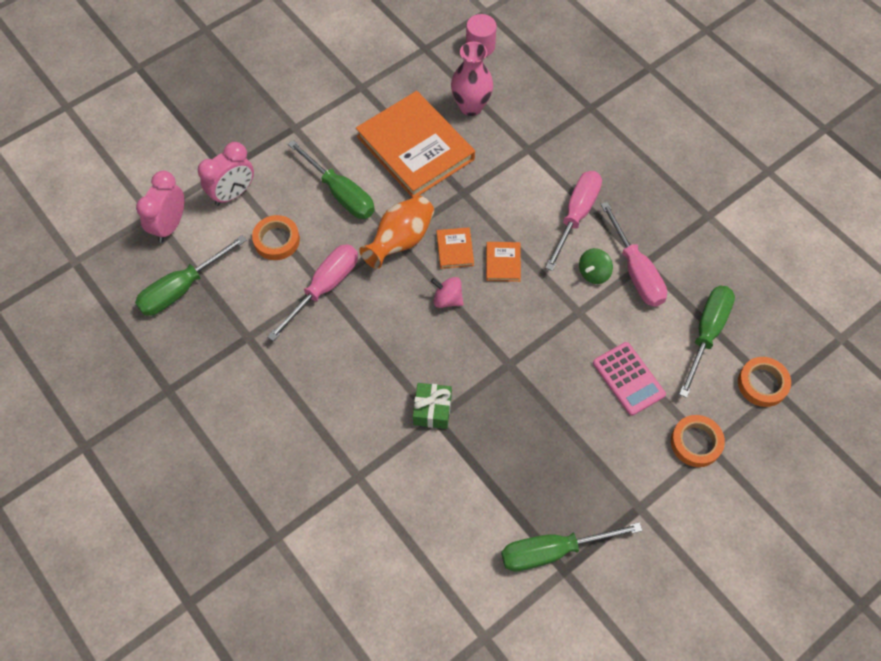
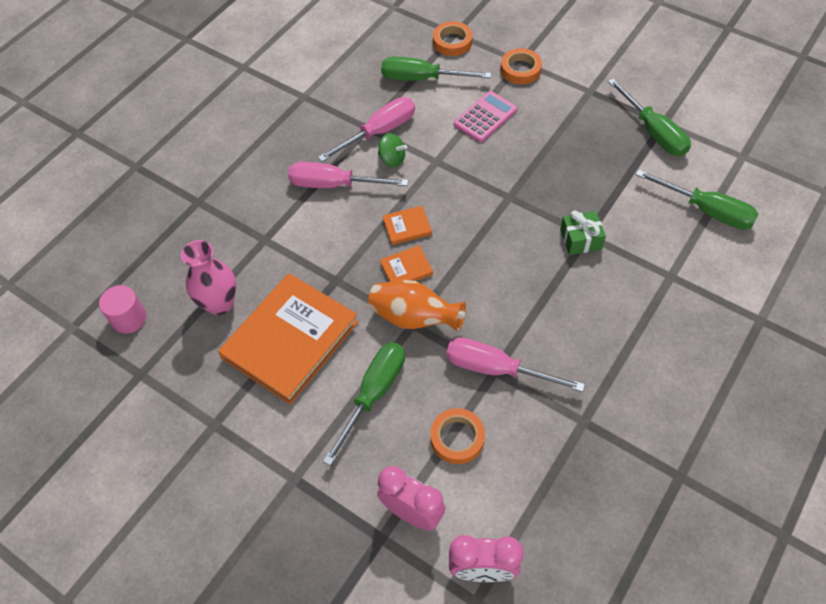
camera: 105 degrees left, 5 degrees down
green screwdriver [135,235,247,316] -> green screwdriver moved to [636,170,758,230]
pink spinning top [431,277,464,308] -> none

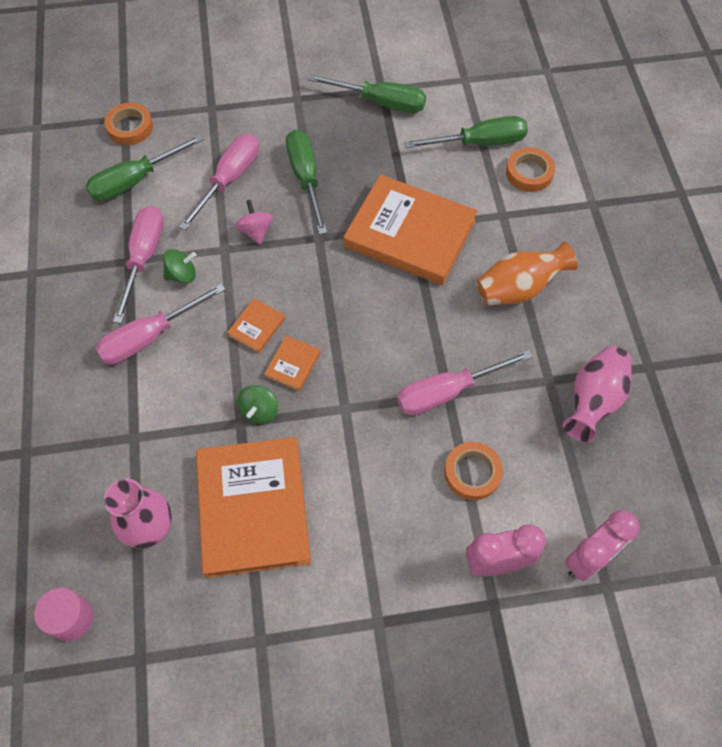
camera: 45 degrees left, 5 degrees up
green screwdriver [323,342,405,466] -> green screwdriver moved to [286,130,327,235]
orange vase [368,280,466,332] -> orange vase moved to [476,241,577,306]
pink calculator [454,91,518,142] -> pink screwdriver [179,134,259,230]
orange tape [500,48,542,84] -> orange tape moved to [506,147,555,192]
green gift [560,211,606,255] -> orange book [344,174,478,285]
none -> pink spinning top [236,200,273,245]
none -> green spinning top [238,385,278,424]
none -> pink vase [562,346,632,442]

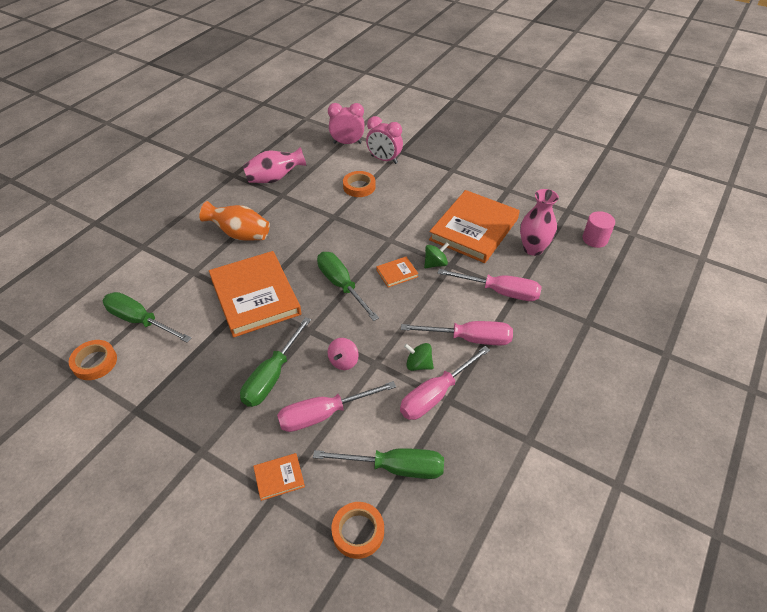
camera: 140 degrees left, 15 degrees down
orange book [227,298,285,353] -> orange book moved to [253,453,305,501]
green screwdriver [308,74,426,113] -> green screwdriver moved to [317,252,379,321]
pink screwdriver [397,350,533,415] -> pink screwdriver moved to [438,269,542,301]
orange tape [506,147,555,192] -> orange tape moved to [69,340,117,380]

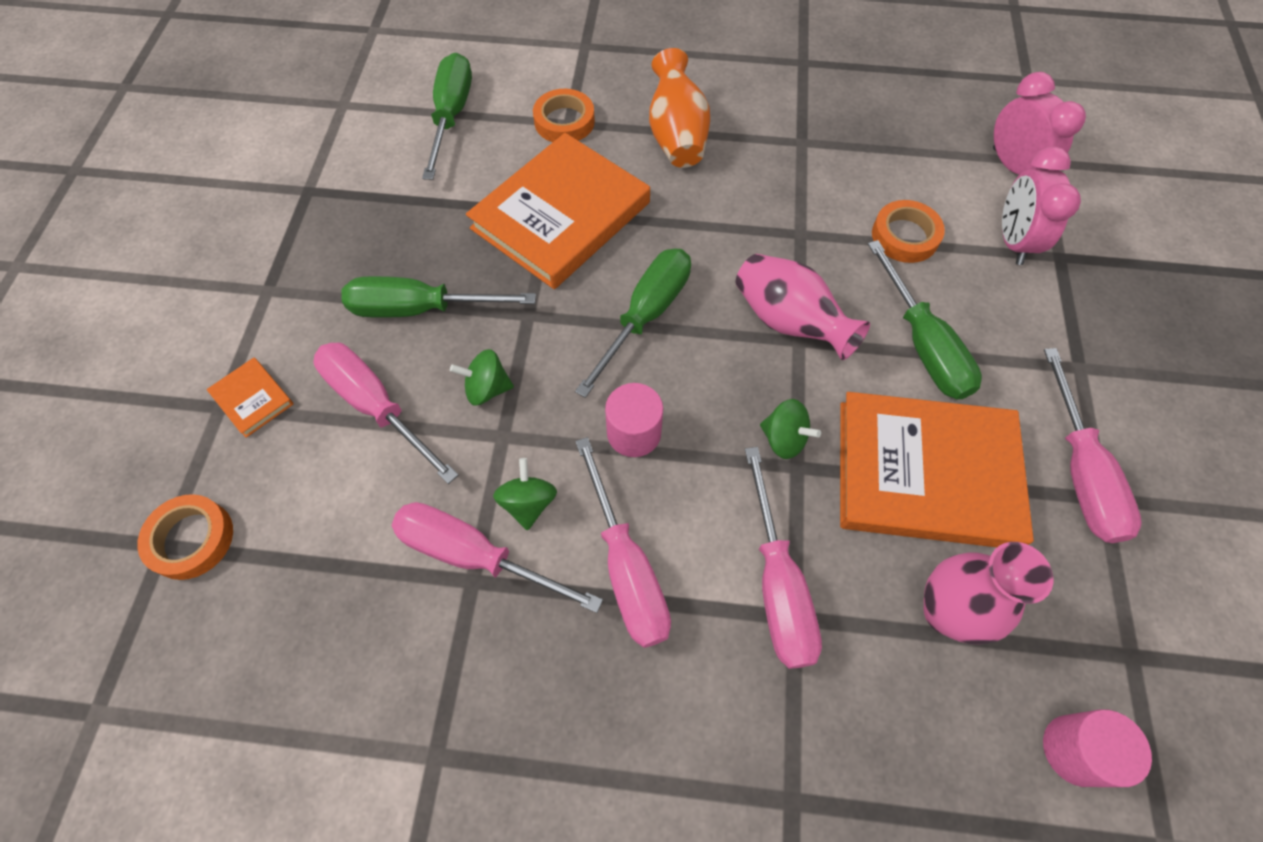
camera: 65 degrees right, 15 degrees up
orange tape [69,340,117,380] -> orange tape moved to [533,89,595,142]
pink vase [243,147,306,183] -> pink vase moved to [736,254,870,360]
green screwdriver [313,448,444,479] -> green screwdriver moved to [868,240,982,399]
pink spinning top [328,338,359,370] -> green spinning top [450,349,514,406]
orange book [376,257,419,288] -> none
none -> pink cylinder [605,383,663,457]
none -> pink screwdriver [1044,348,1142,543]

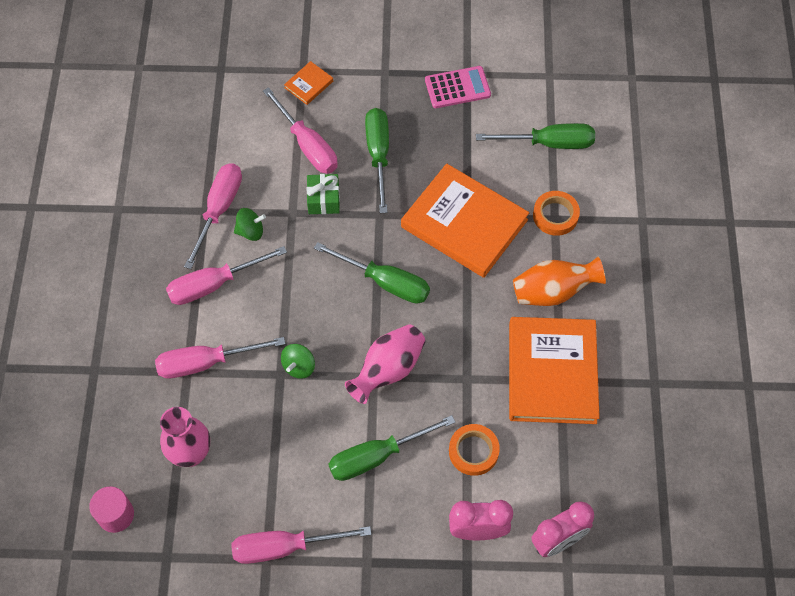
camera: 85 degrees right, 0 degrees up
orange tape [137,494,233,580] -> none
pink screwdriver [313,343,458,484] -> pink screwdriver turned 105 degrees clockwise [263,87,338,174]
green spinning top [450,349,514,406] -> green gift [306,174,340,214]
pink cylinder [605,383,663,457] -> none
orange book [840,392,1034,547] -> orange book moved to [509,317,600,424]
none -> pink calculator [425,66,491,108]

